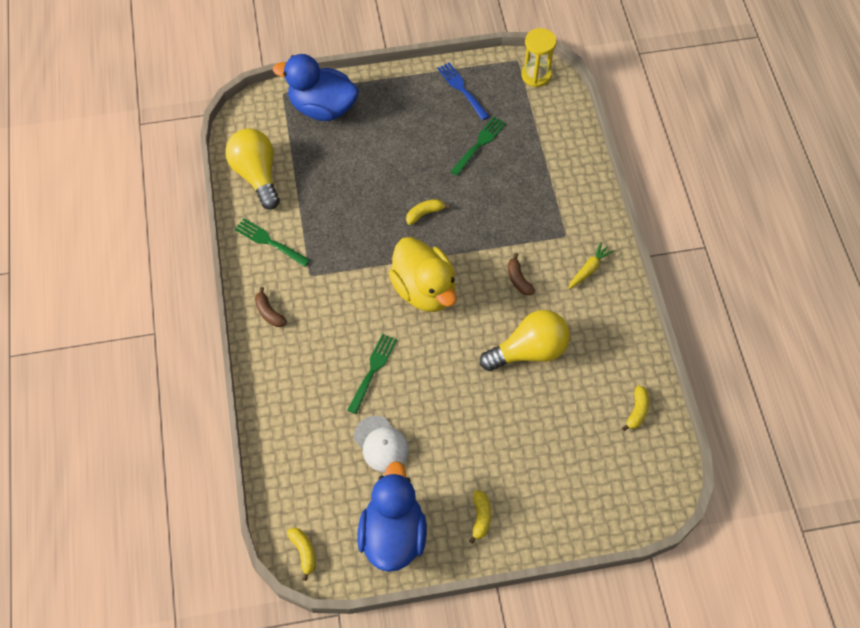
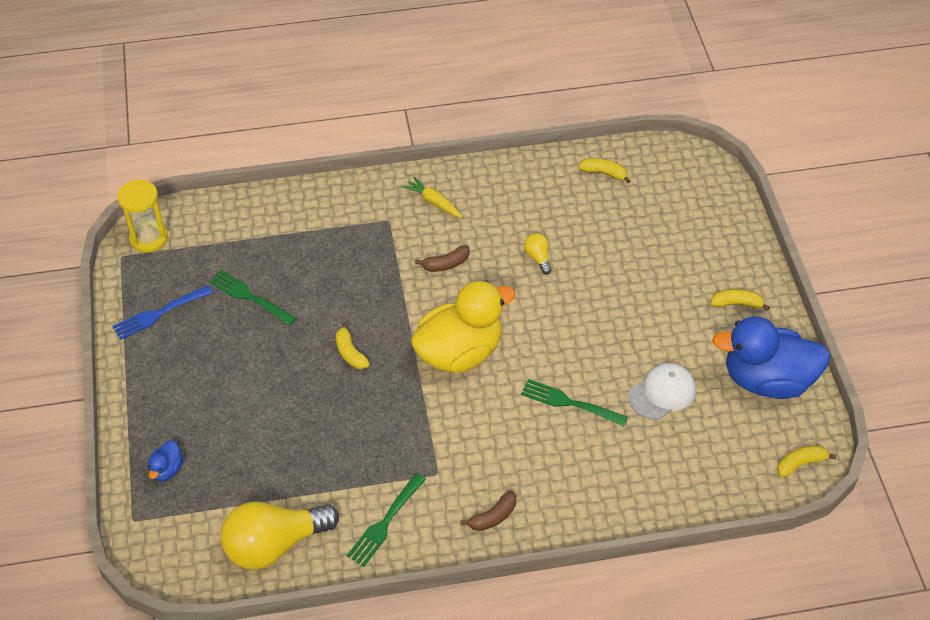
camera: 90 degrees left, 10 degrees down
blue duck [273,54,359,121] -> blue duck [148,440,183,482], size x0.41
yellow light bulb [480,310,570,371] -> yellow light bulb [524,233,552,275], size x0.43

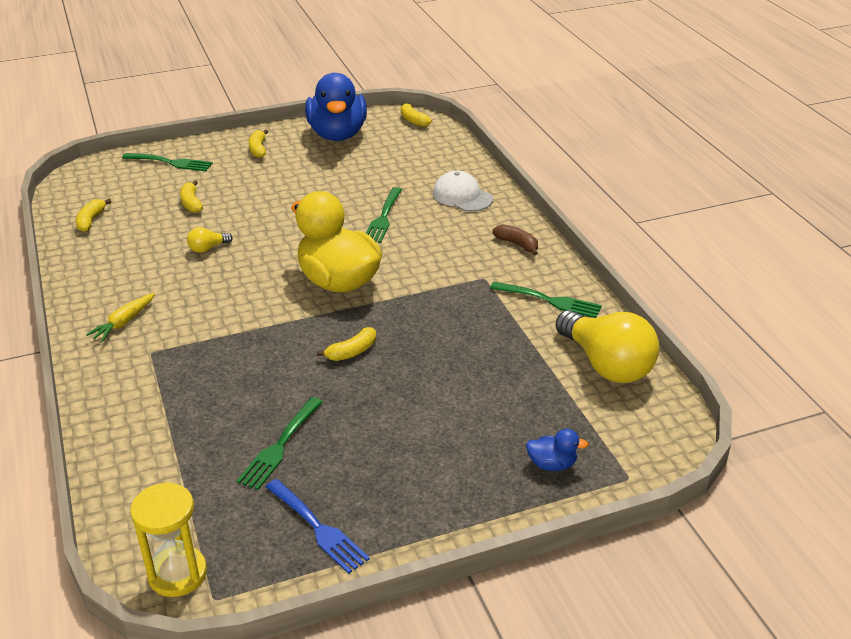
camera: 100 degrees left, 15 degrees down
brown banana [415,245,470,272] -> none
white cap [629,363,696,420] -> white cap moved to [433,171,493,211]
none -> green fork [122,153,213,171]
none -> yellow banana [180,180,203,213]

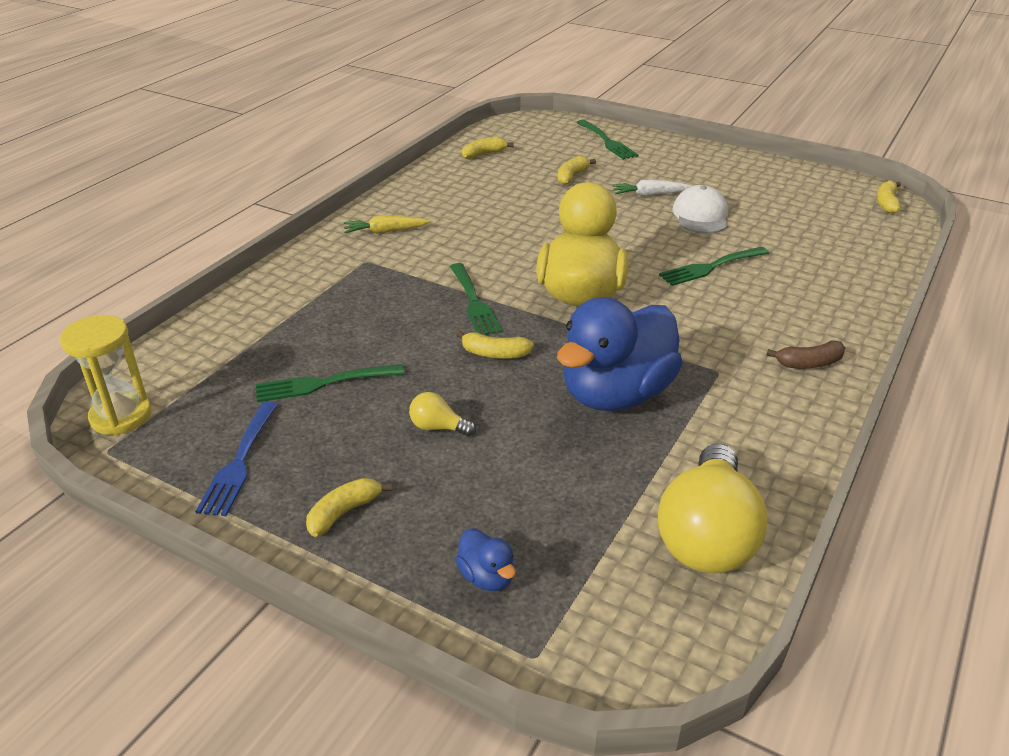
camera: 50 degrees right, 0 degrees up
yellow light bulb [187,227,233,253] -> yellow light bulb moved to [409,392,476,436]
yellow banana [248,129,268,158] -> yellow banana moved to [306,478,392,537]
blue duck [305,73,367,141] -> blue duck moved to [557,297,683,411]
white cap [433,171,493,211] -> white cap moved to [672,185,728,233]
green fork [490,282,602,318] -> green fork moved to [450,263,502,335]
brown banana [492,224,538,255] -> brown banana turned 75 degrees clockwise [766,340,845,369]
none -> white carrot [612,180,692,196]

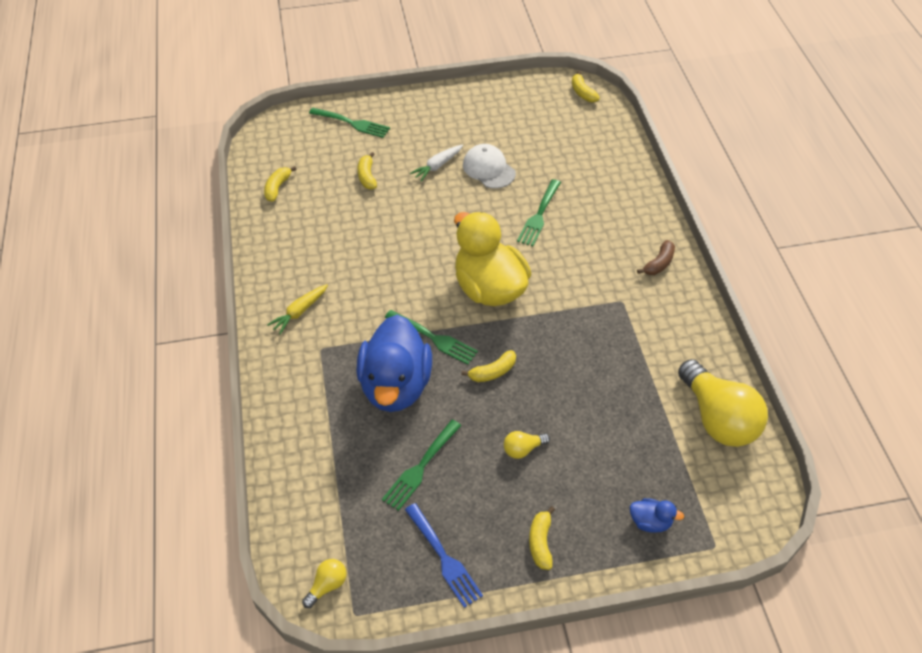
camera: 40 degrees left, 15 degrees up
yellow hourglass [60,315,151,435] -> yellow light bulb [302,559,347,608]
blue duck [557,297,683,411] -> blue duck moved to [356,315,432,412]

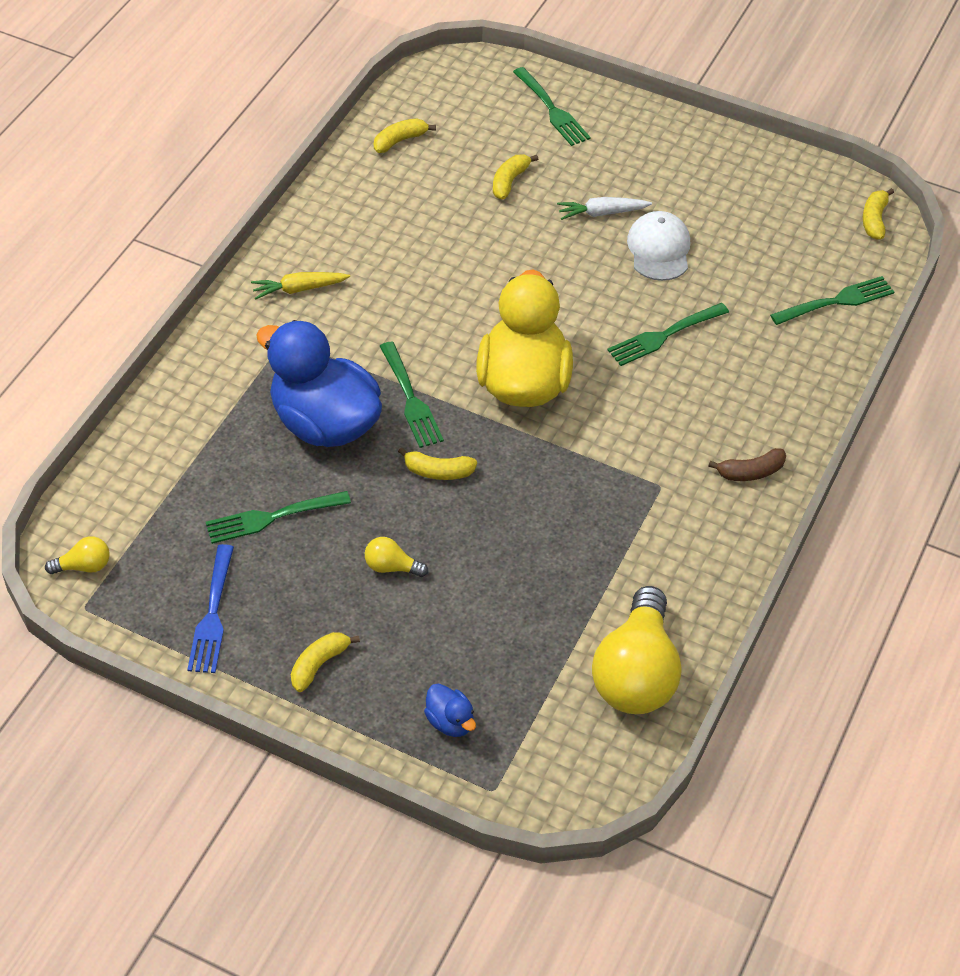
camera: 35 degrees right, 0 degrees up
blue duck [356,315,432,412] -> blue duck turned 90 degrees clockwise [256,320,382,447]
none -> green fork [770,276,894,325]

